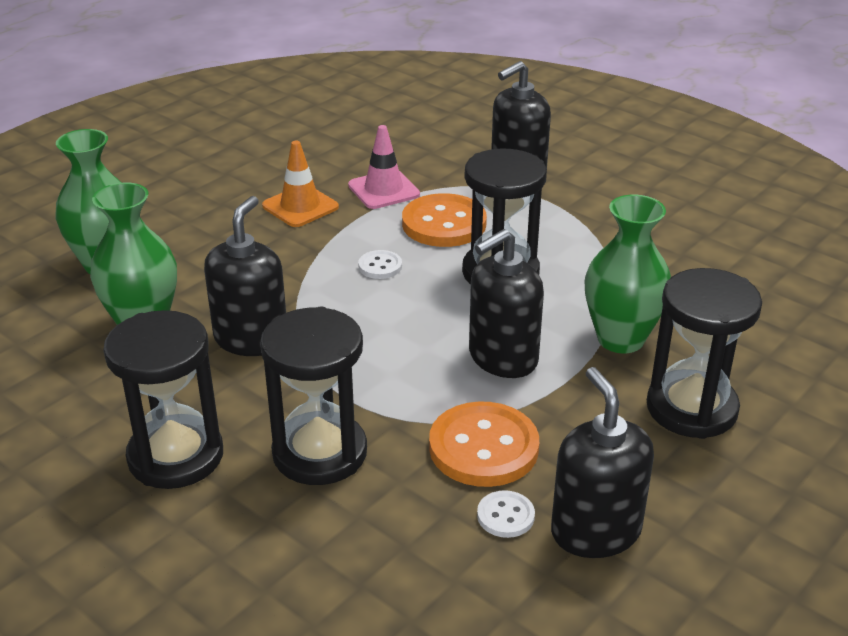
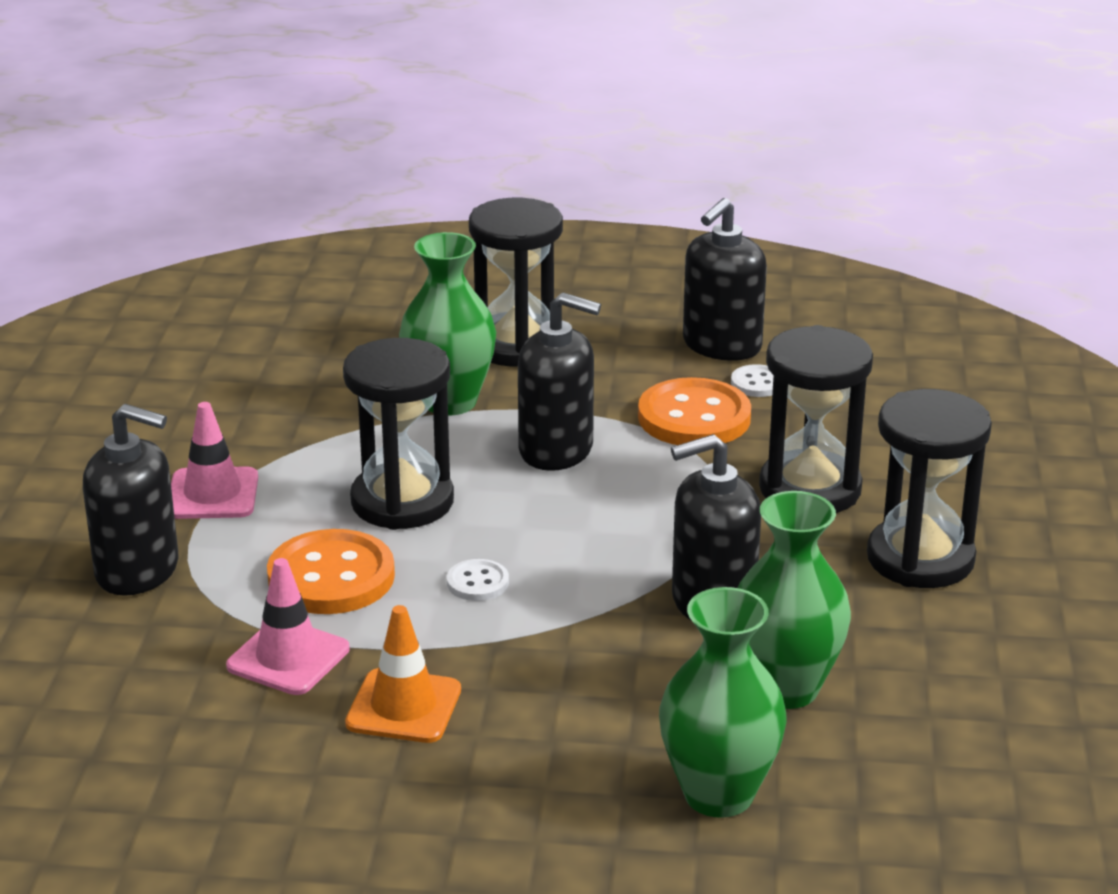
camera: 125 degrees left, 5 degrees down
none -> pink traffic cone [171,402,258,519]

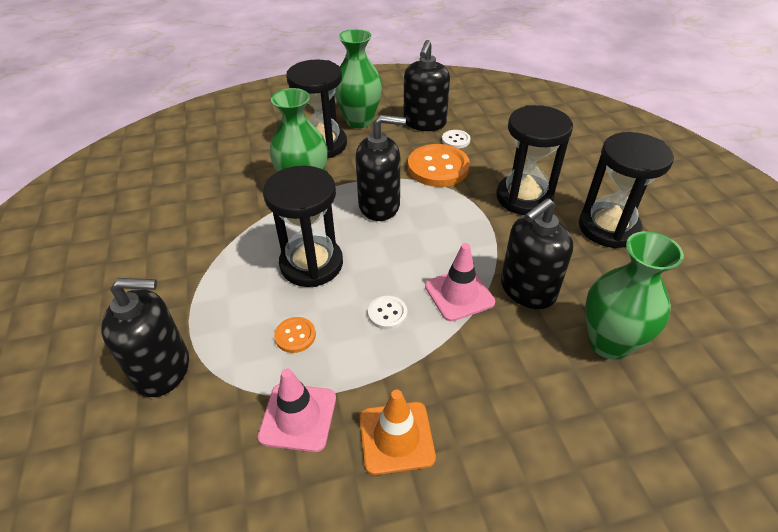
camera: 20 degrees left, 15 degrees up
pink traffic cone [171,402,258,519] -> pink traffic cone moved to [425,243,495,322]
orange button [267,529,395,614] -> orange button [274,317,316,353], size x0.49
green vase [659,587,787,818] -> green vase moved to [334,29,382,128]

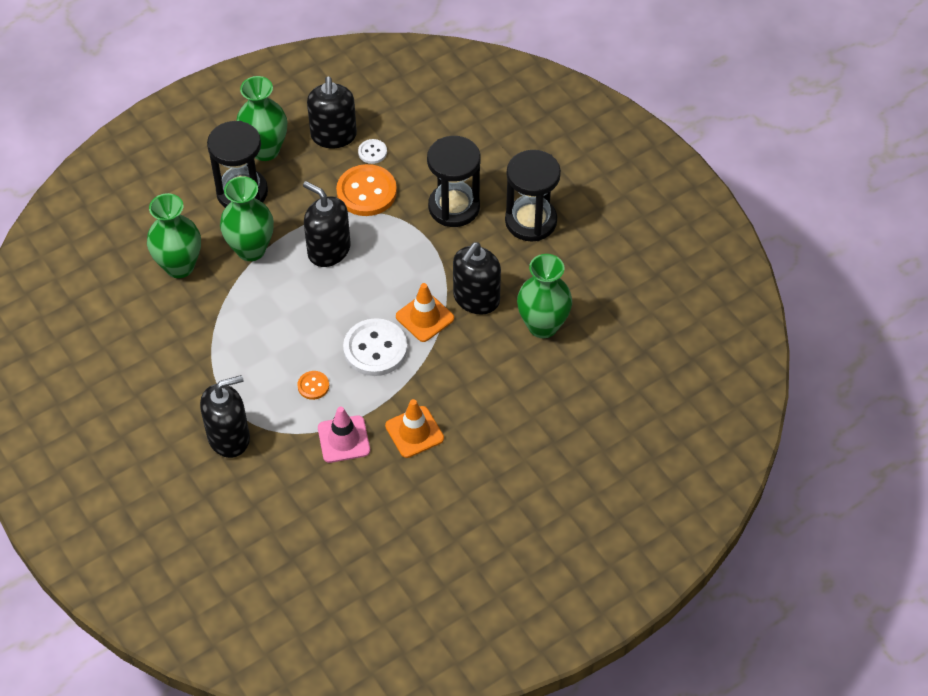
camera: 20 degrees left, 10 degrees up
black hourglass [263,166,343,287] -> none
black soap dispenser [355,115,406,221] -> black soap dispenser turned 120 degrees counterclockwise [303,181,350,267]
white button [368,296,407,330] -> white button [343,318,407,376], size x2.04
pink traffic cone [425,243,495,322] -> orange traffic cone [396,283,454,342]
none -> green vase [147,193,201,278]

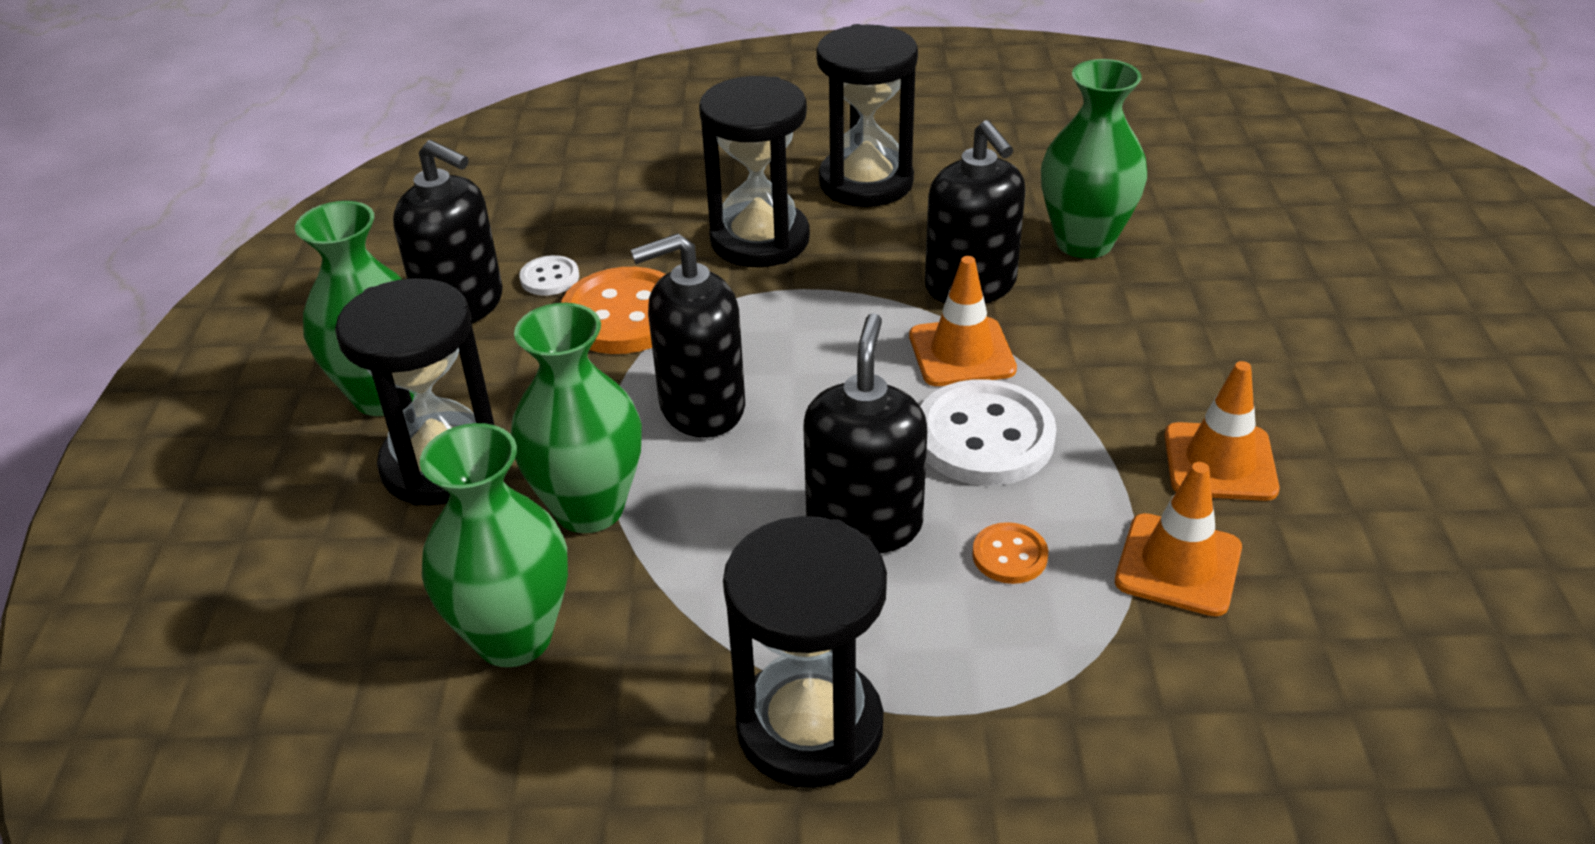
camera: 55 degrees left, 15 degrees down
black soap dispenser [200,375,250,458] -> black soap dispenser moved to [804,313,927,553]
pink traffic cone [318,407,370,463] -> orange traffic cone [1115,462,1242,616]
none -> black hourglass [723,516,887,788]

